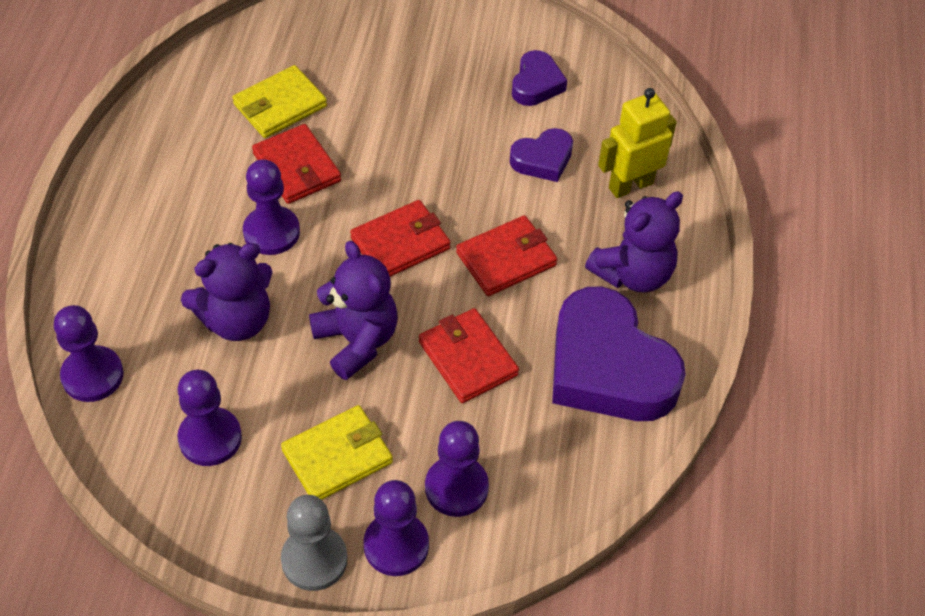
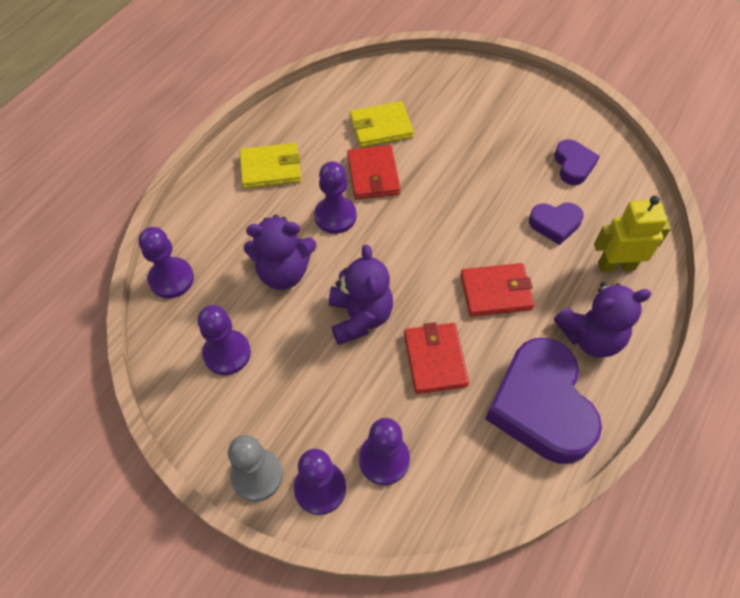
camera: 25 degrees right, 5 degrees up
yellow wallet [281,405,393,500] -> yellow wallet moved to [239,143,301,189]
red wallet [350,200,451,277] -> none
purple heart [512,50,567,106] -> purple heart turned 45 degrees counterclockwise [554,139,600,185]

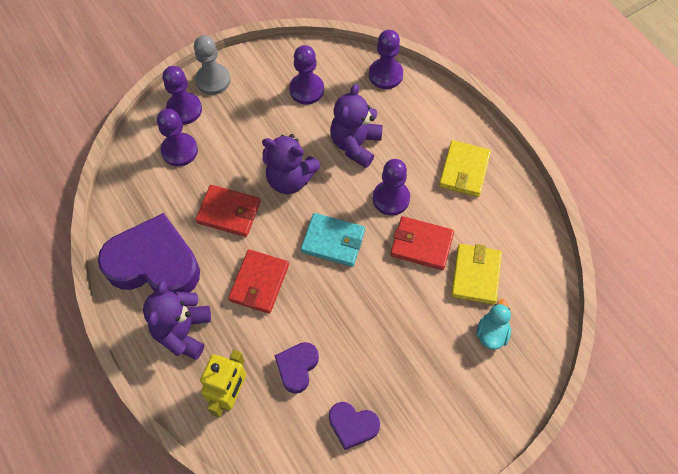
camera: 115 degrees right, 5 degrees up
none -> turquoise wallet [301,213,365,267]
none -> turquoise duck [477,299,511,350]

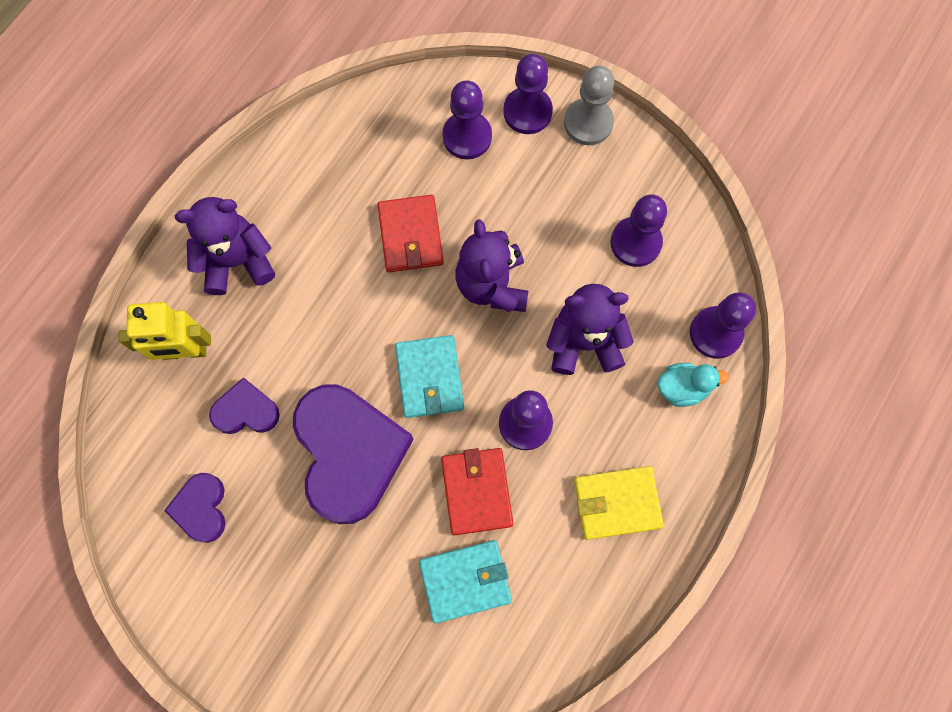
camera: 65 degrees right, 10 degrees up
purple heart [98,213,200,292] -> purple heart moved to [293,384,414,524]
red wallet [228,249,289,314] -> none
yellow wallet [451,244,502,304] -> turquoise wallet [419,540,512,623]
turquoise duck [477,299,511,350] -> turquoise duck moved to [658,363,729,407]

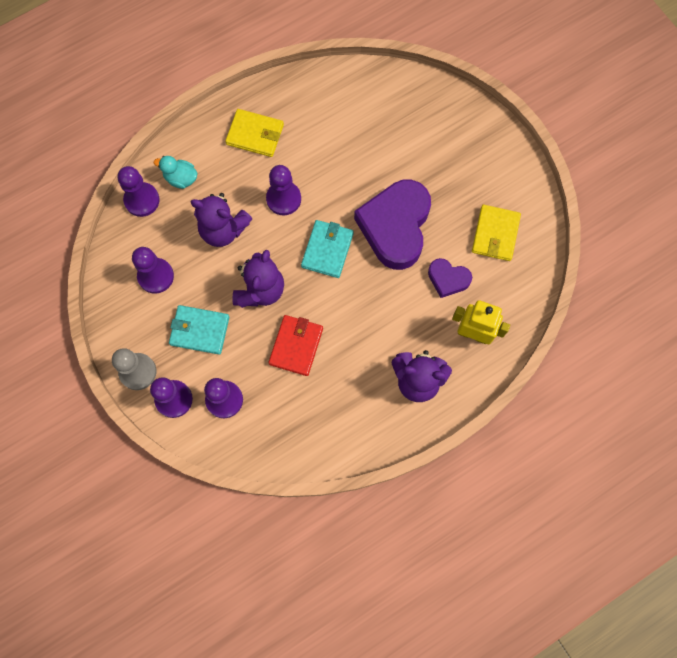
camera: 155 degrees left, 0 degrees up
purple heart [164,473,226,543] -> yellow wallet [472,205,521,261]
turquoise wallet [419,540,512,623] -> turquoise wallet moved to [169,305,229,355]
red wallet [441,448,513,536] -> none

